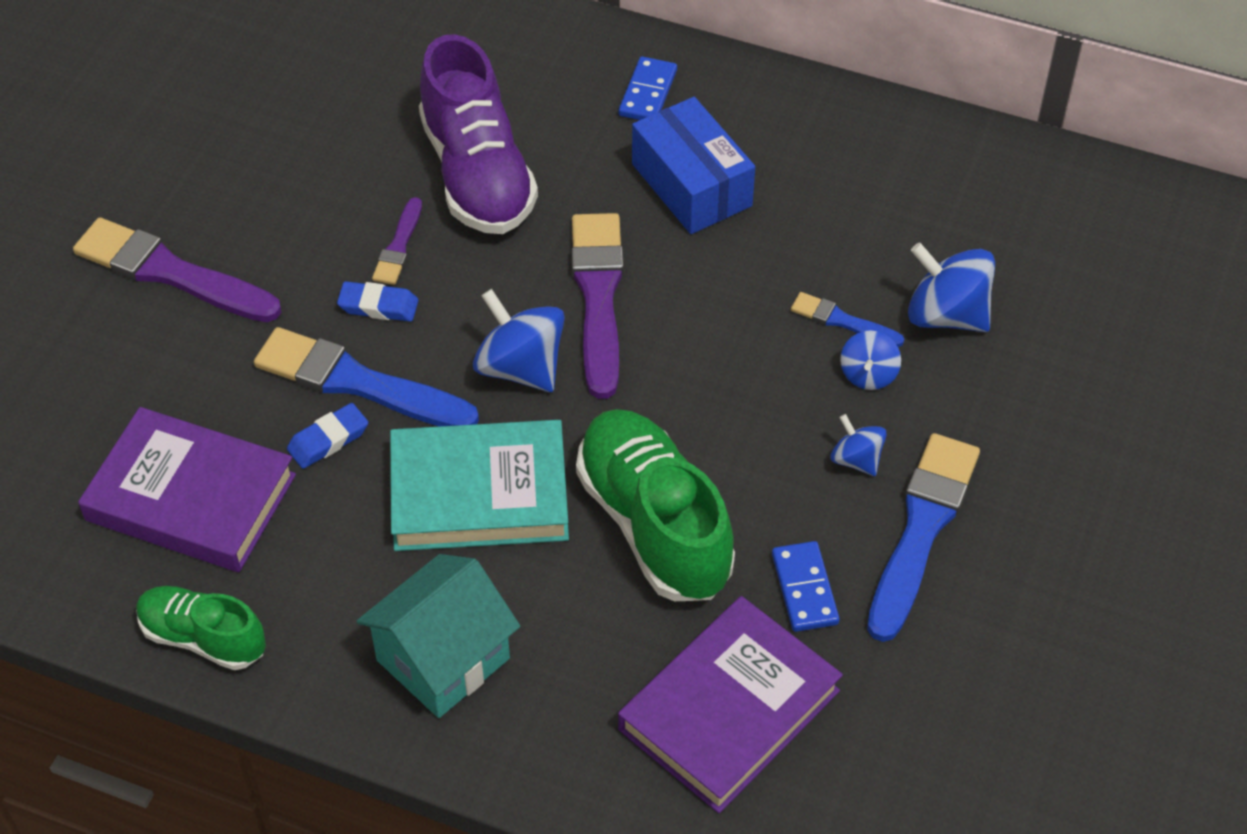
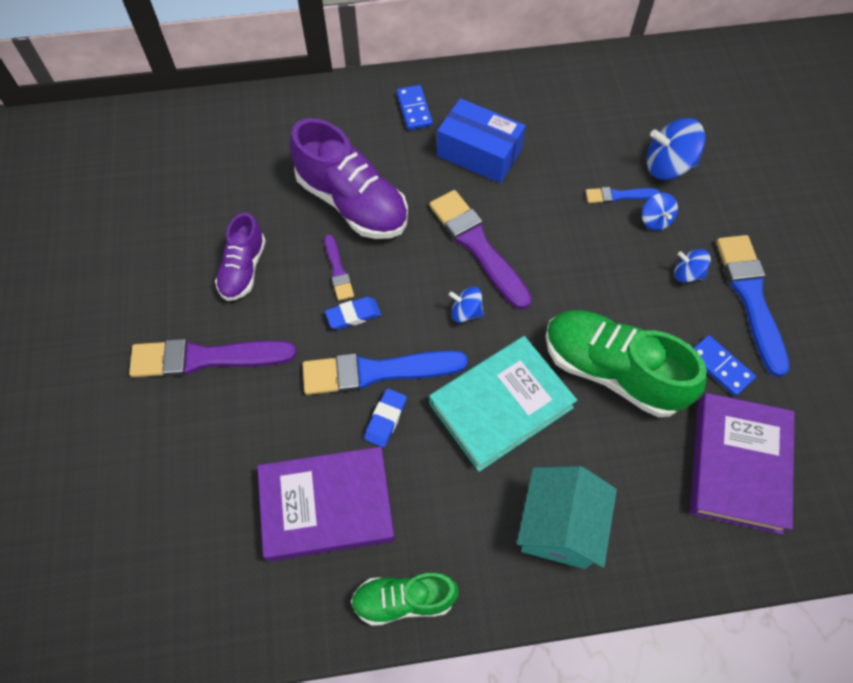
camera: 30 degrees left, 10 degrees up
blue spinning top [473,289,565,392] -> blue spinning top [449,287,484,323], size x0.57
none -> purple shoe [215,213,266,301]

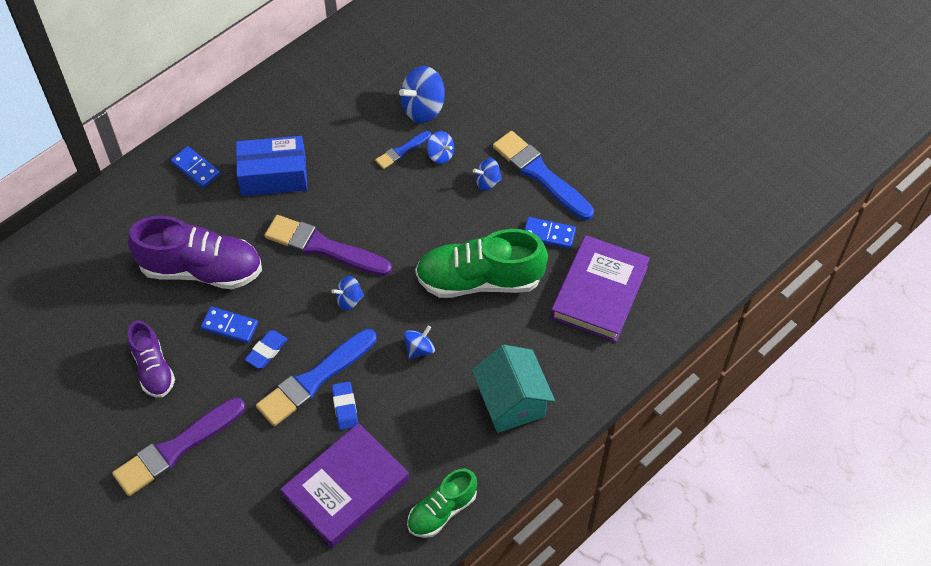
camera: 35 degrees left, 5 degrees down
purple brush [324,234,354,301] -> blue domino [201,307,258,343]
turquoise book [429,336,577,472] -> blue spinning top [404,325,435,359]
purple book [690,393,795,535] -> purple book turned 45 degrees clockwise [551,235,650,342]

